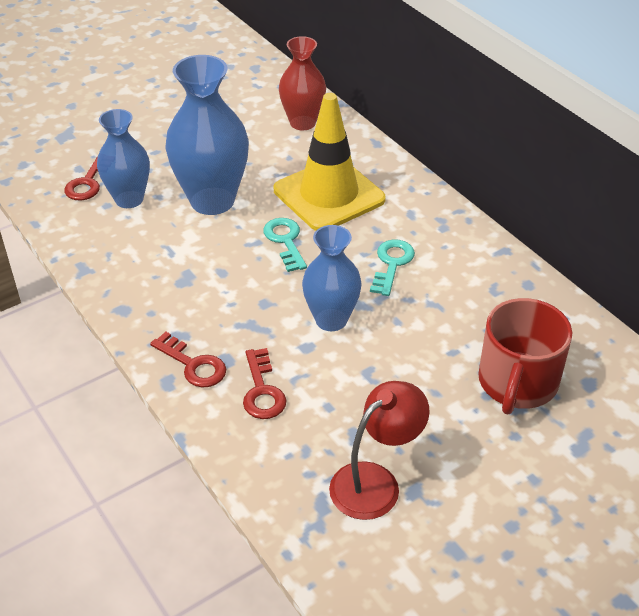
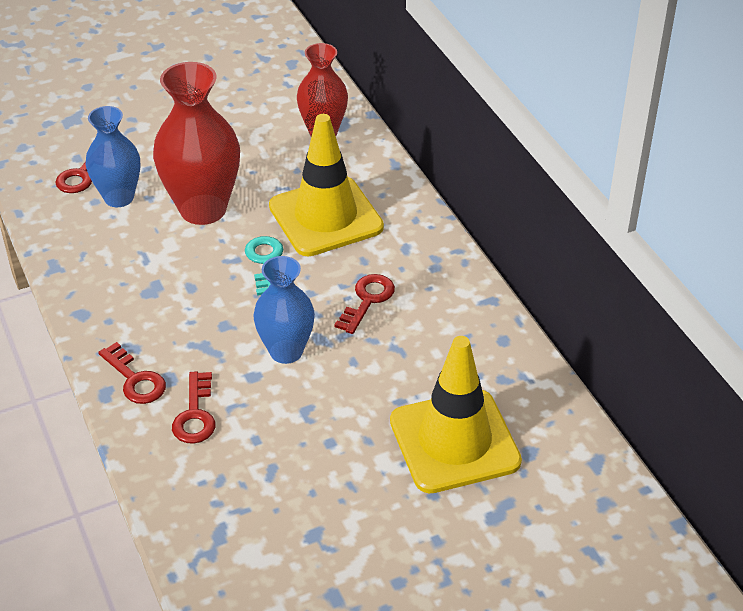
camera: 10 degrees right, 0 degrees up
blue vase [165,55,249,215] -> red vase [153,62,240,225]
red lamp [329,381,430,520] -> none
turquoise key [370,240,415,296] -> red key [334,274,395,334]
red mug [478,298,572,415] -> yellow traffic cone [390,336,522,493]

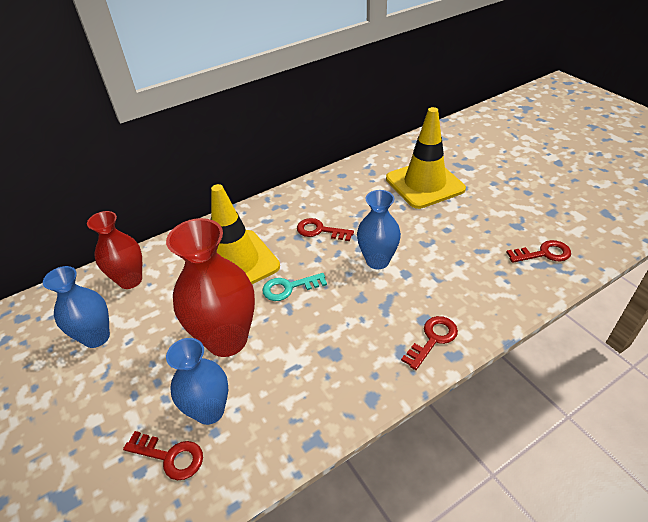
camera: 95 degrees left, 0 degrees up
red key [172,371,216,444] -> red key moved to [506,240,571,263]
none -> blue vase [43,266,110,348]

